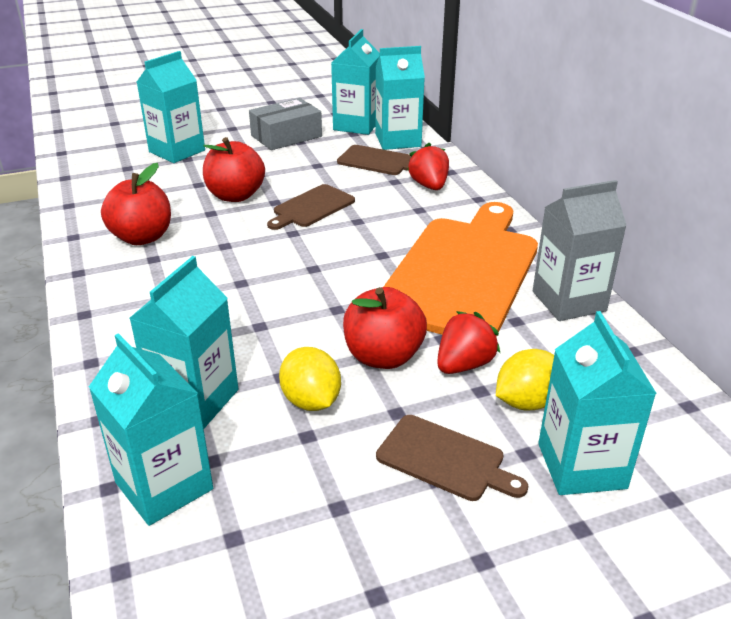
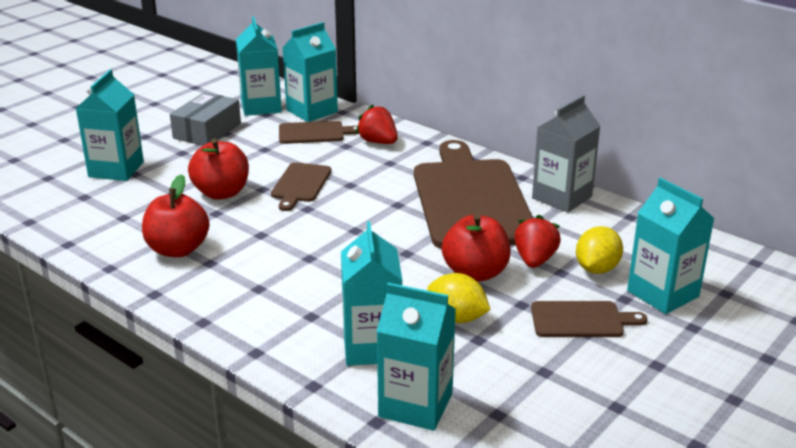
camera: 30 degrees left, 5 degrees down
orange cutting board [384,202,538,337] -> brown cutting board [414,140,533,249]

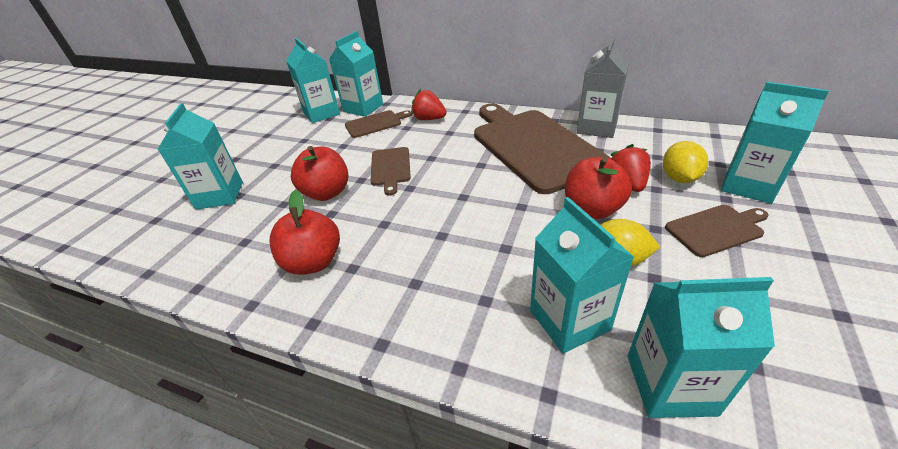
camera: 15 degrees left, 10 degrees up
grey box [170,92,241,146] -> none

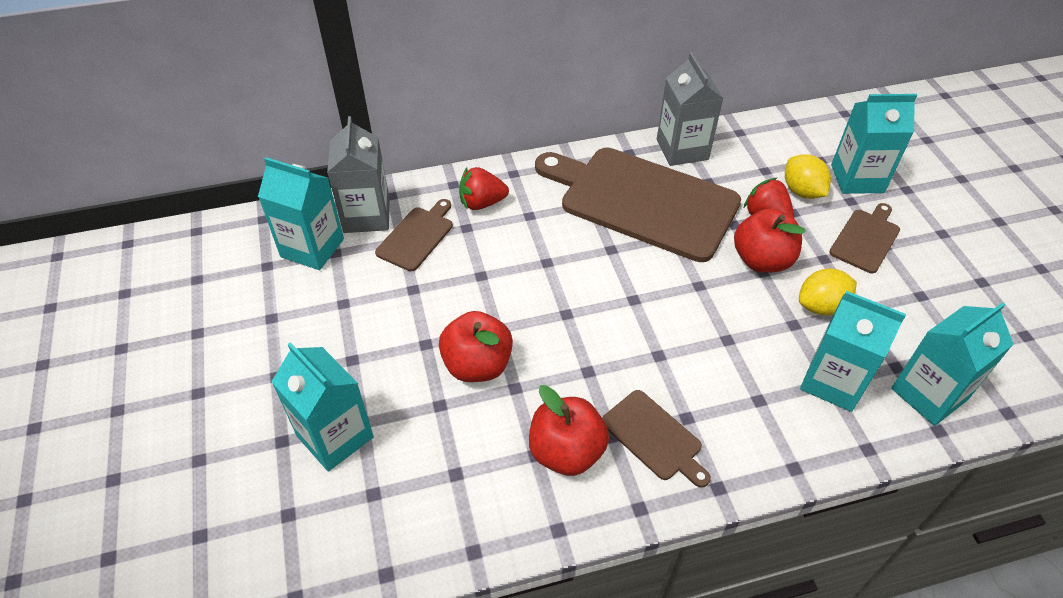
camera: 40 degrees left, 10 degrees up
turquoise carton [329,31,383,117] -> grey carton [327,116,390,233]
brown cutting board [371,147,411,195] -> brown cutting board moved to [602,390,711,488]

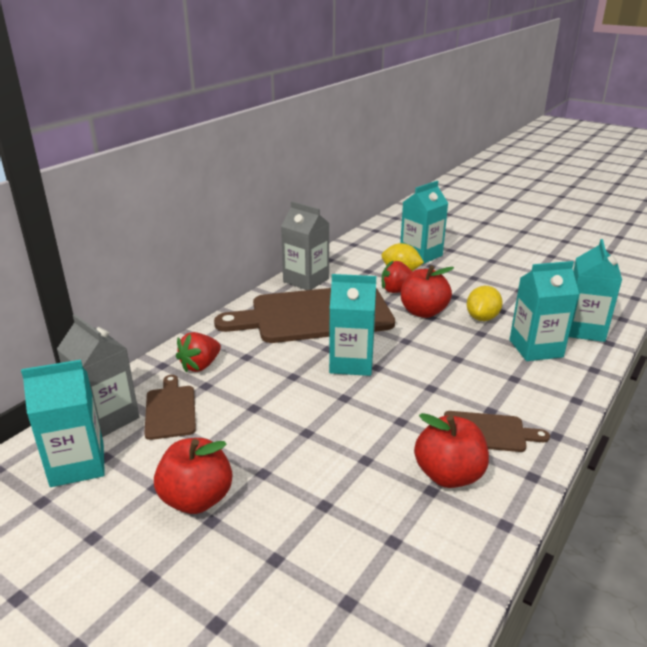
camera: 40 degrees left, 20 degrees down
turquoise carton [271,342,374,472] -> turquoise carton moved to [329,274,376,376]
red apple [439,311,513,382] -> red apple moved to [154,438,232,514]
brown cutting board [829,203,900,273] -> none

